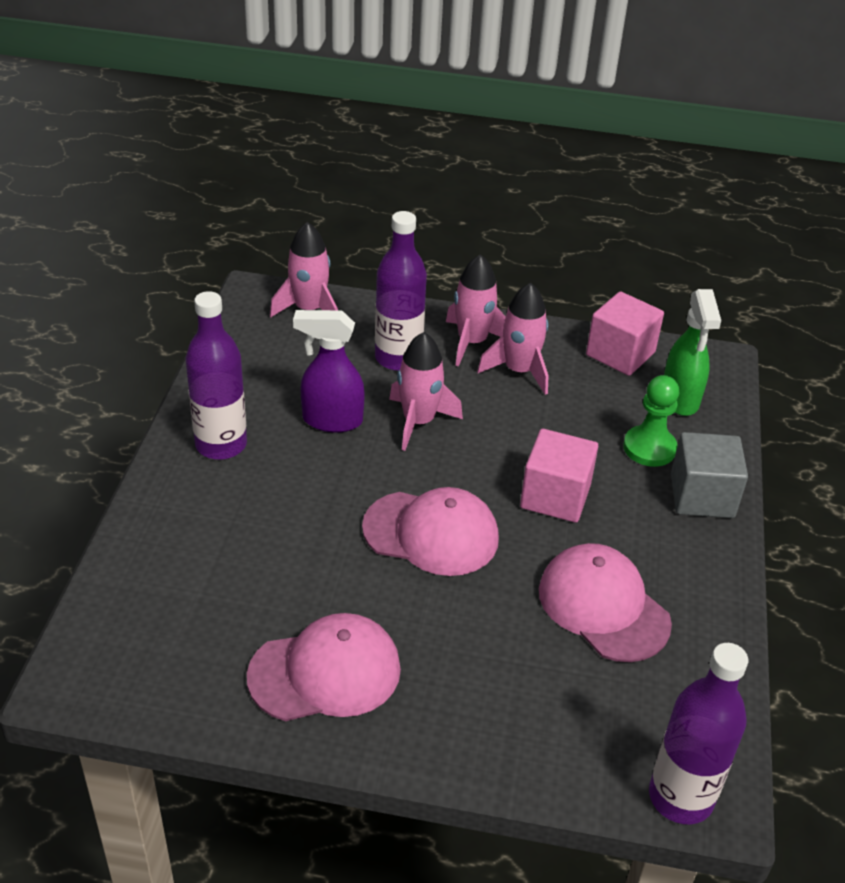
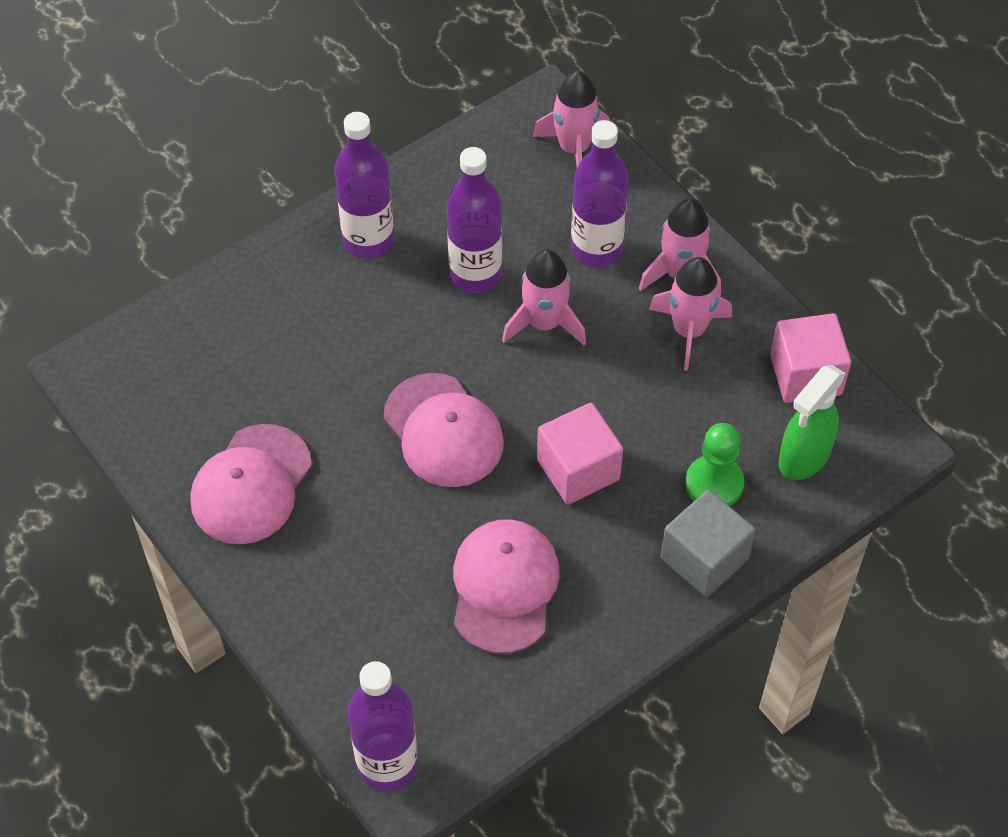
camera: 45 degrees right, 15 degrees up
pink cap [247,613,401,721] -> pink cap turned 90 degrees clockwise [190,424,312,544]
purple spray bottle [293,310,365,433] -> purple bottle [447,147,502,293]

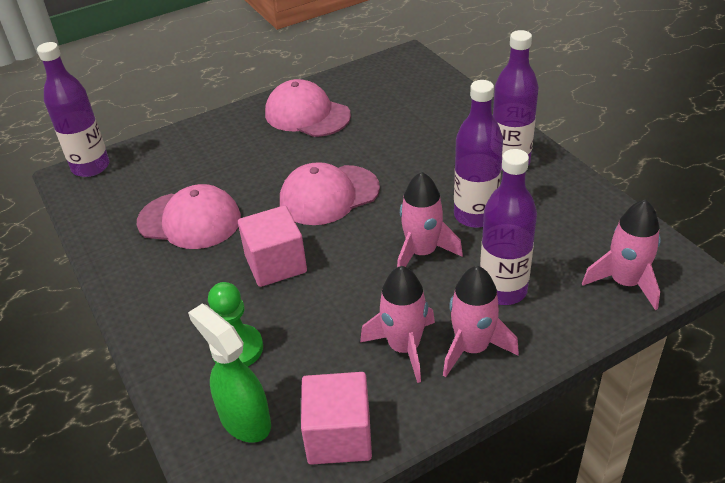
camera: 100 degrees right, 15 degrees down
grey cube [661,490,756,597] -> none

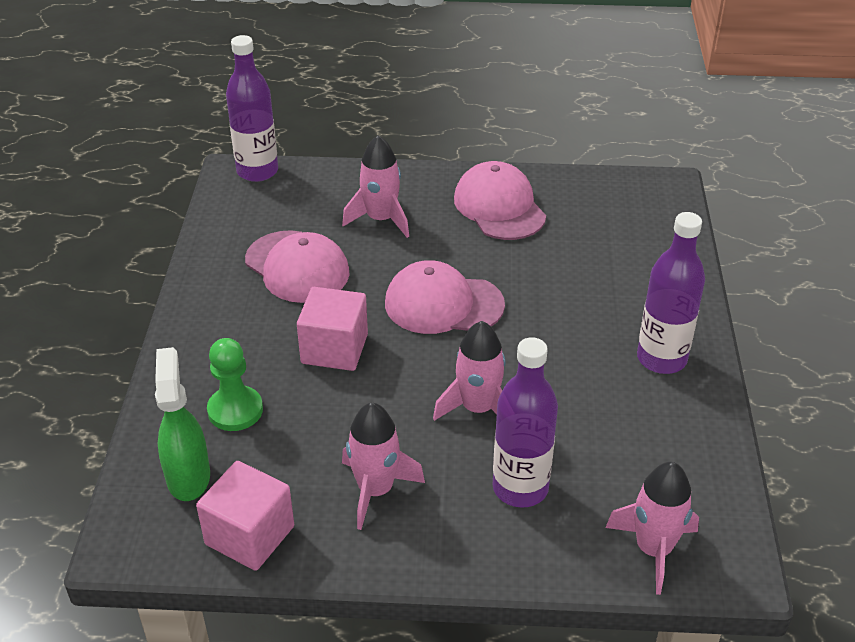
camera: 30 degrees right, 0 degrees up
pink rocket [443,266,519,377] -> pink rocket moved to [342,135,409,238]
purple bottle [454,80,503,228] -> none

